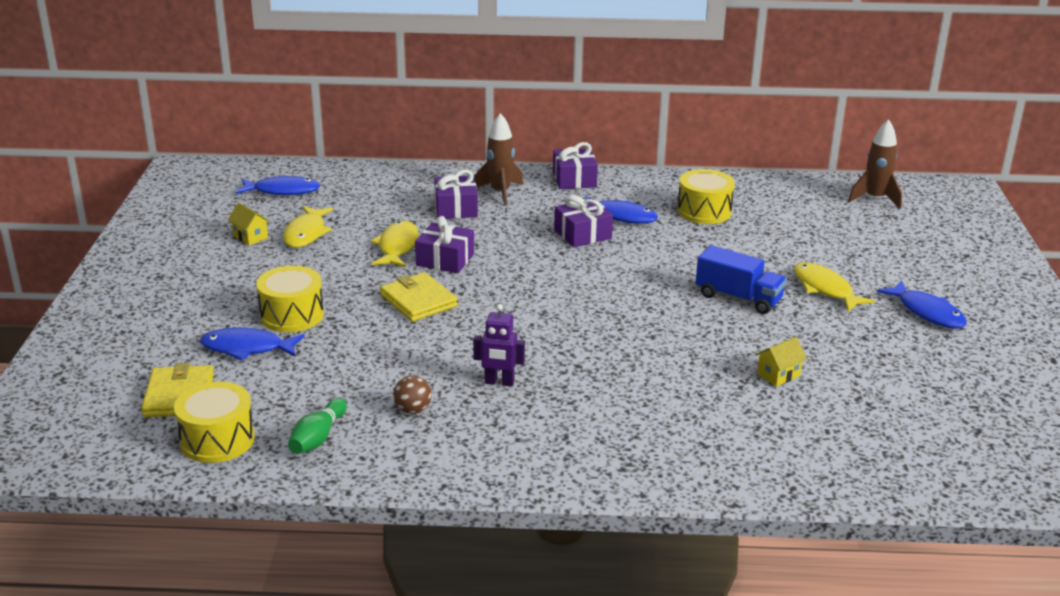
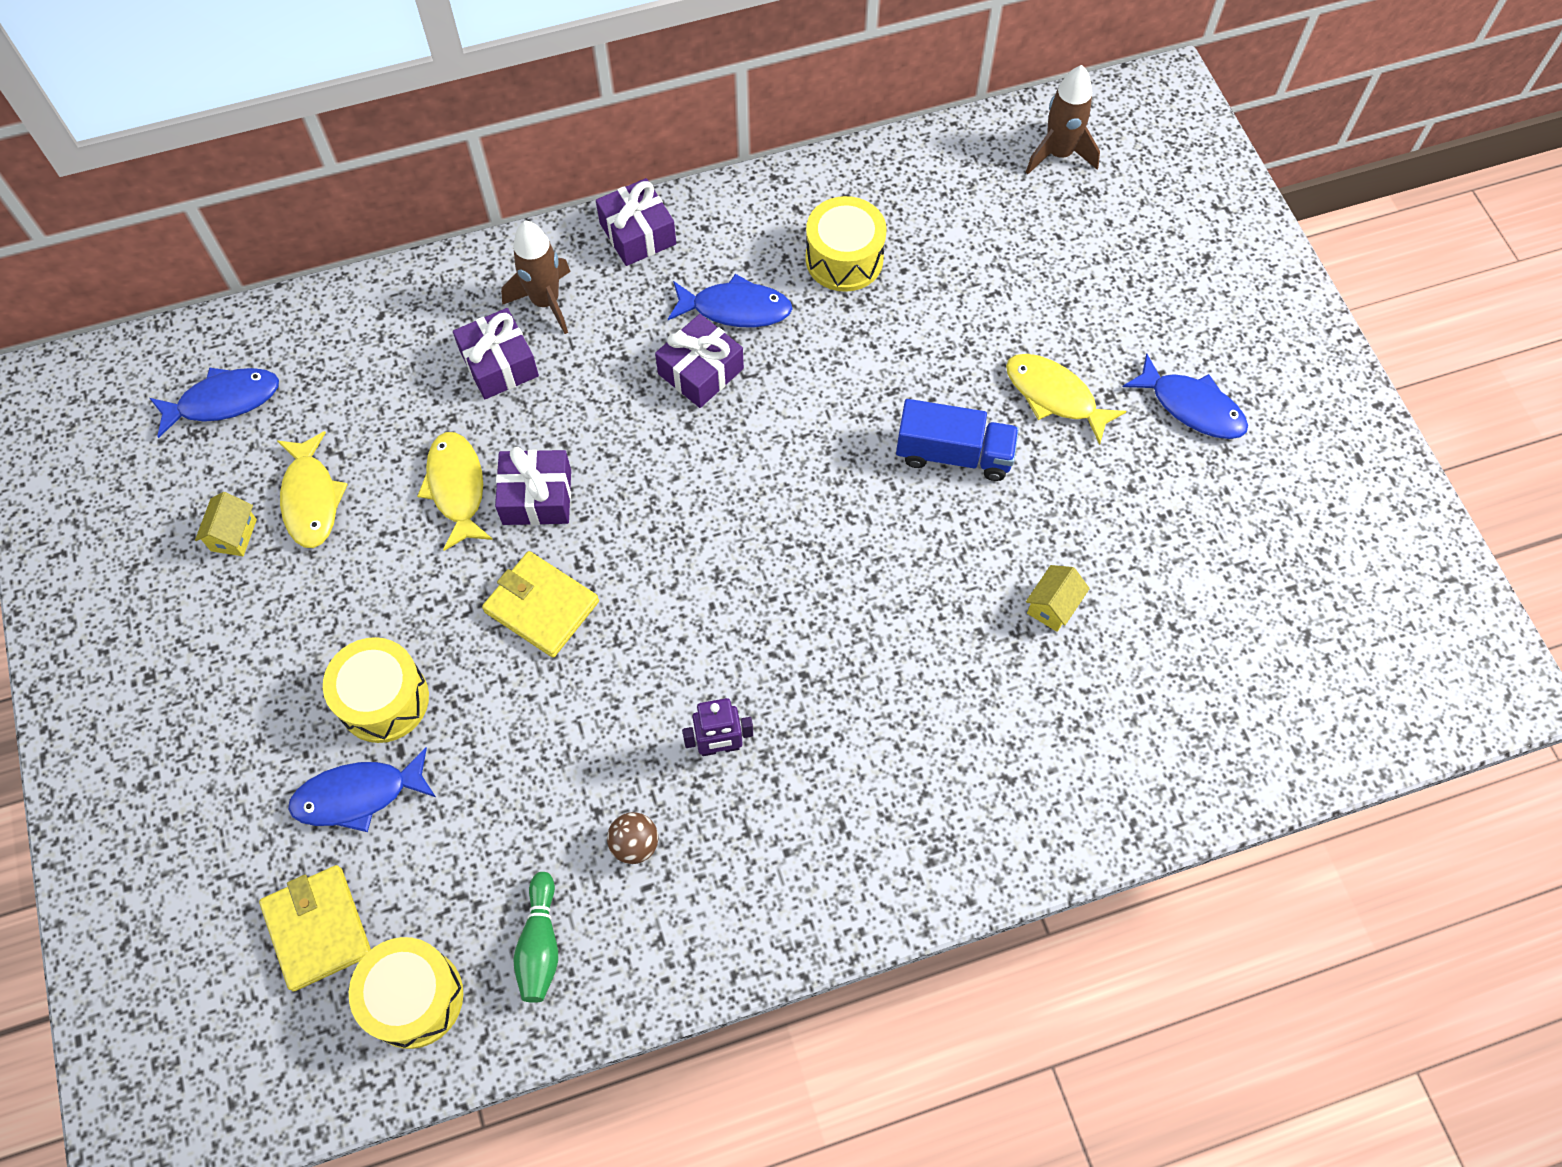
camera: 20 degrees left, 35 degrees up
yellow house [228,203,270,245] -> yellow house turned 75 degrees clockwise [195,492,257,556]

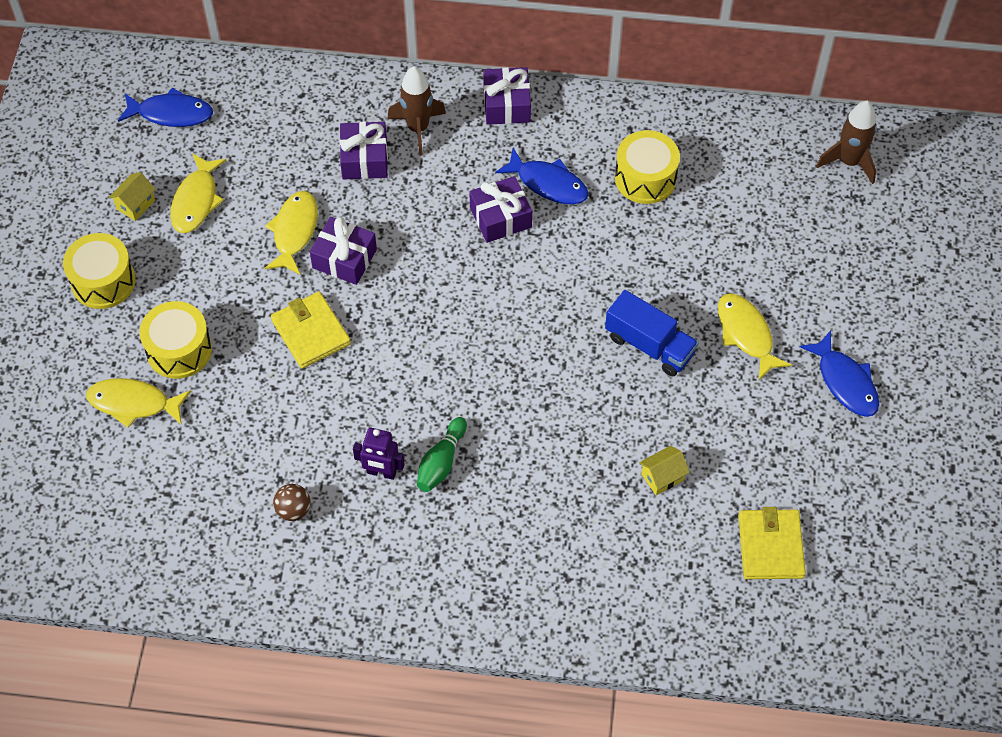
camera: 25 degrees right, 5 degrees down
yellow wallet [259,865,371,992] -> yellow wallet moved to [738,507,806,579]
blue fish [288,747,436,832] -> yellow fish [86,378,191,428]
yellow drum [349,937,463,1049] -> yellow drum moved to [63,233,136,309]
green bowling pin [513,872,558,1003] -> green bowling pin moved to [417,417,467,492]

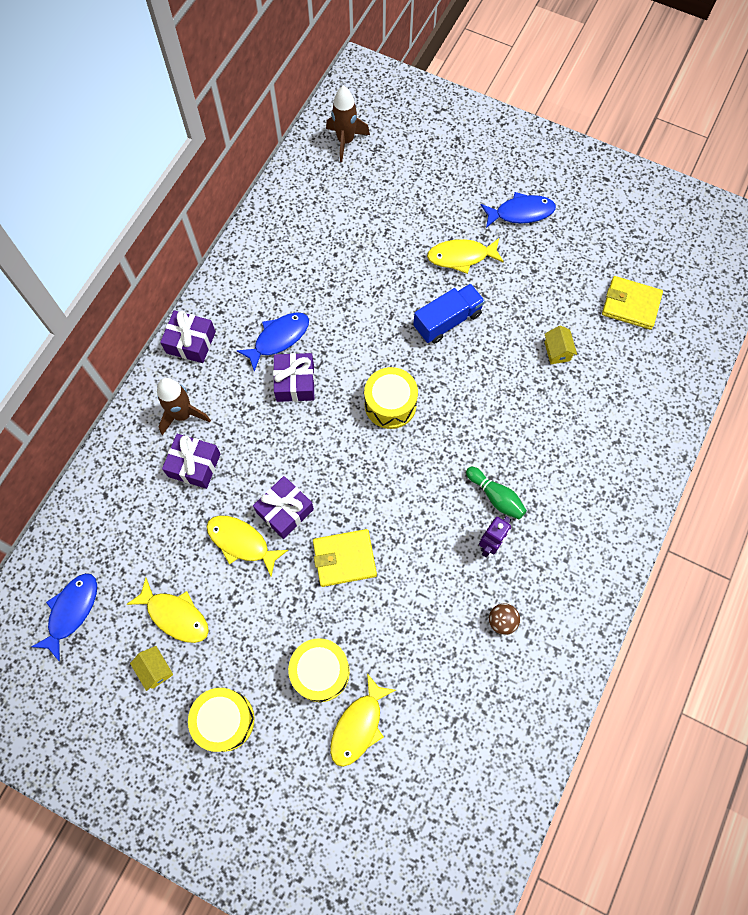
camera: 70 degrees left, 10 degrees up
yellow drum [615,130,680,204] -> yellow drum moved to [364,367,418,429]

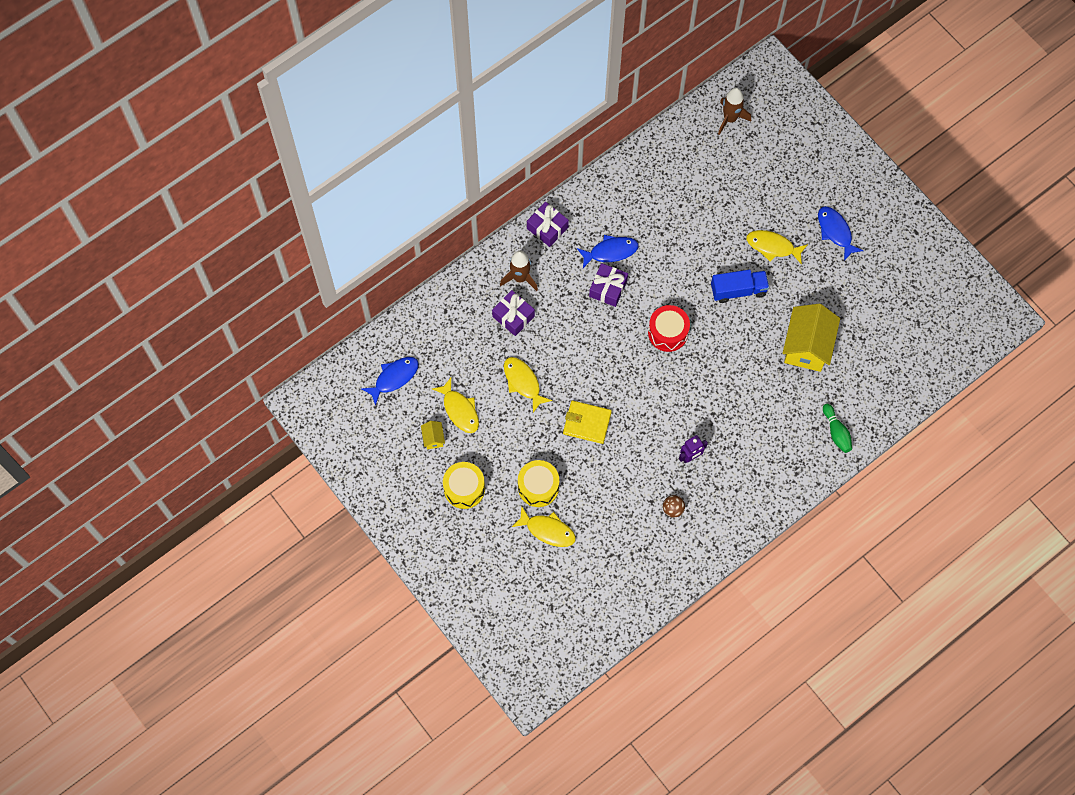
camera: 25 degrees right, 0 degrees up
purple gift [253,476,314,539] -> none
yellow fish [330,673,396,767] -> yellow fish turned 120 degrees counterclockwise [512,506,576,547]
yellow drum [364,367,418,429] -> red drum [648,305,690,352]
green bowling pin [466,467,527,519] -> green bowling pin moved to [823,404,852,453]
blue fish [480,192,556,228] -> blue fish turned 135 degrees counterclockwise [818,206,864,261]
yellow house [544,325,577,364] -> yellow house [783,304,840,372], size x2.31
yellow wallet [602,276,663,330] -> none

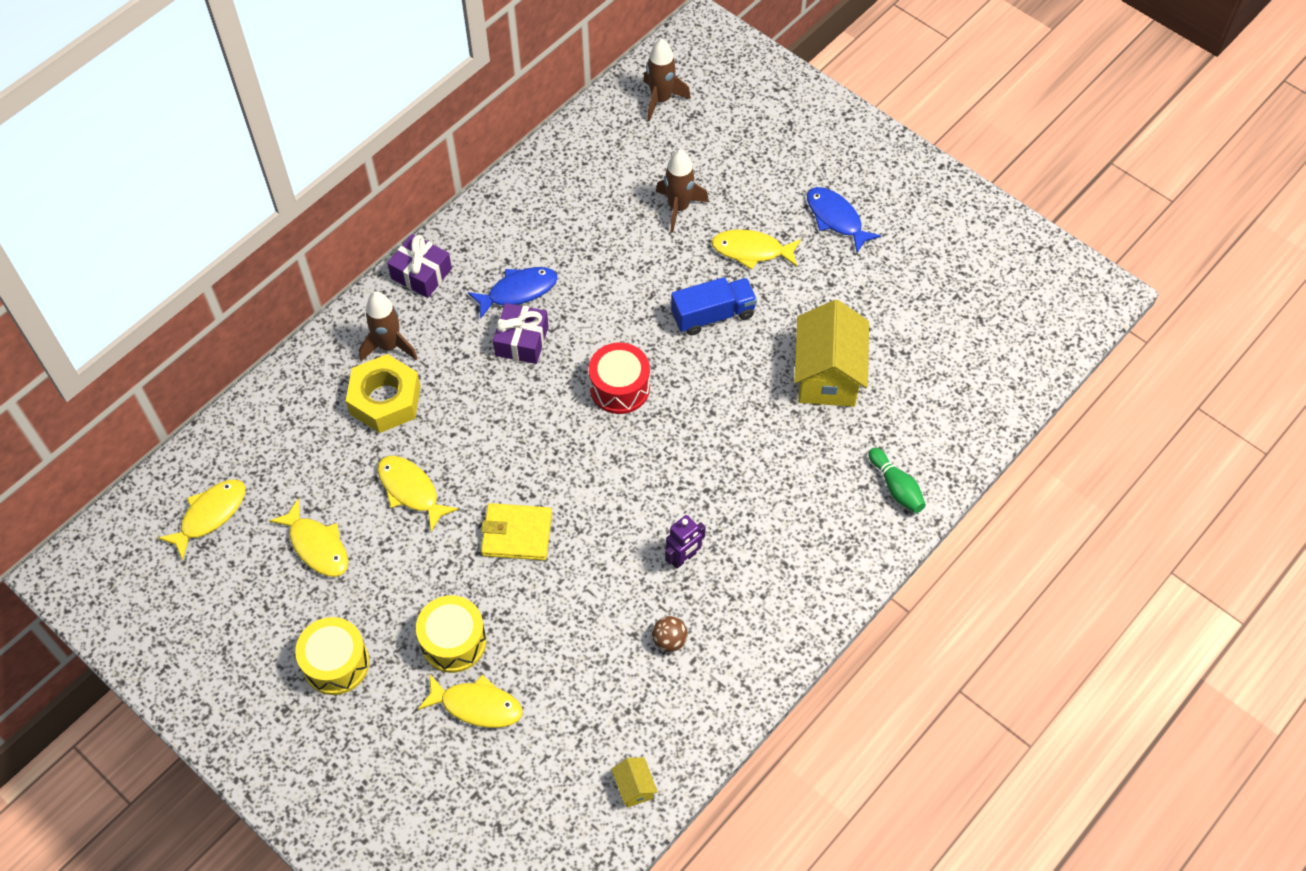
camera: 10 degrees left, 10 degrees down
blue fish [362,357,419,406] -> yellow fish [158,479,245,560]
yellow house [421,421,445,449] -> yellow house moved to [611,757,658,808]
purple gift [492,290,535,336] -> yellow nut [346,354,421,433]
none -> brown rocket [656,150,709,233]

